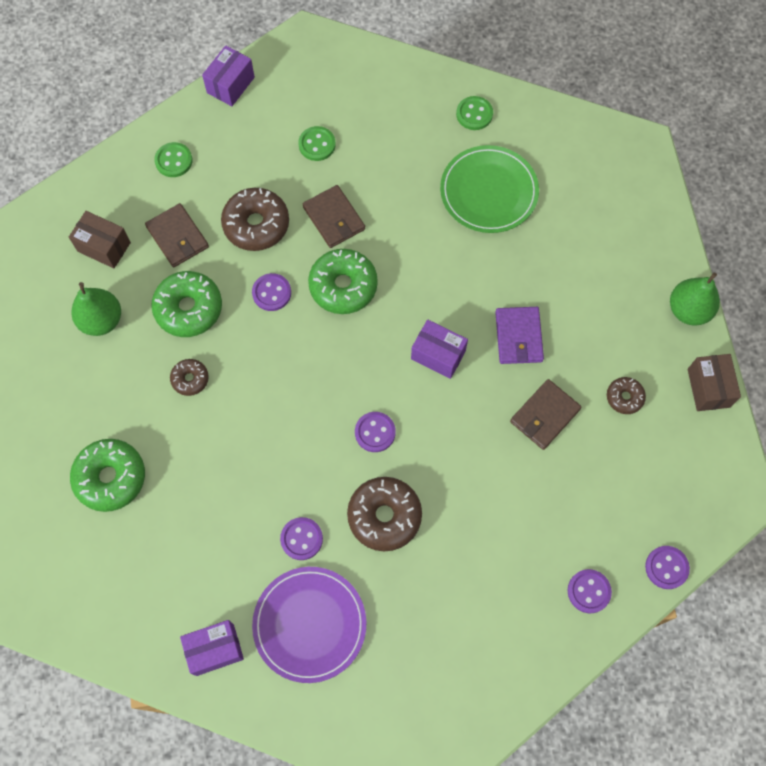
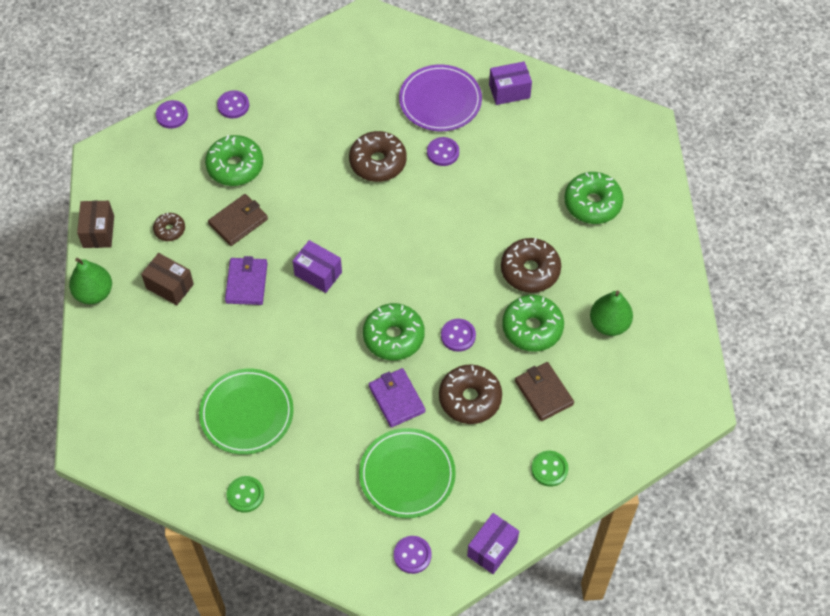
camera: 175 degrees left, 10 degrees down
brown box [69,211,131,268] -> brown box moved to [141,253,194,305]
brown donut [170,359,209,396] -> brown donut [501,238,561,293], size x1.86
green button [298,126,336,161] -> green plate [359,428,456,518]
brown wallet [303,185,365,248] -> purple wallet [369,368,426,428]
purple button [355,412,396,452] -> purple button moved to [394,536,432,574]
none -> green donut [205,135,263,186]

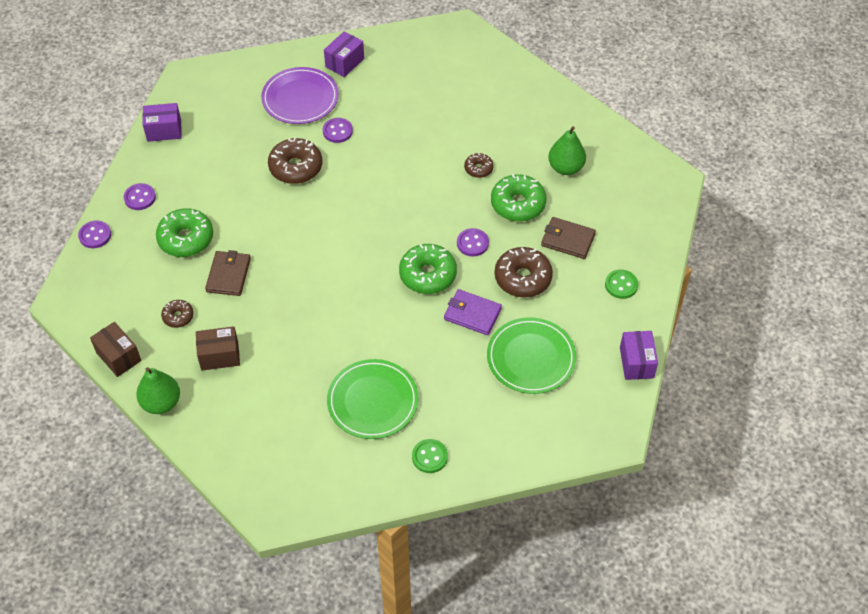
camera: 40 degrees left, 5 degrees down
purple wallet [225,256,268,305] -> none
purple box [293,240,342,293] -> purple box moved to [142,103,182,142]
purple button [394,536,432,574] -> none
brown donut [501,238,561,293] -> brown donut [464,153,494,178], size x0.54
green donut [564,172,624,224] -> none

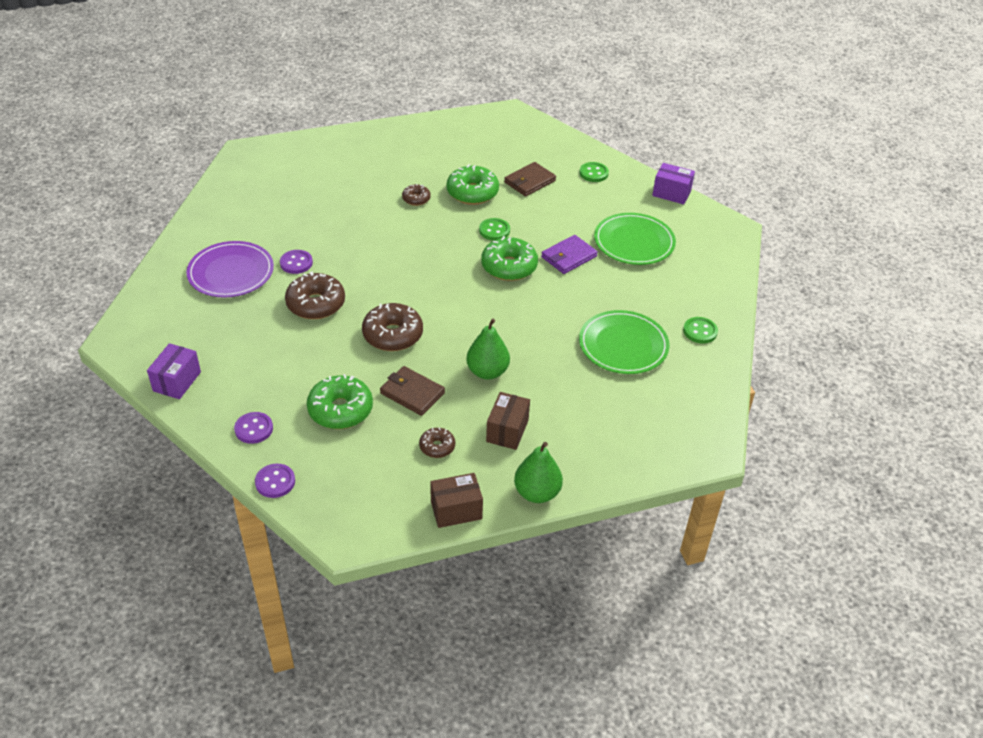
camera: 65 degrees left, 10 degrees down
purple box [324,31,364,77] -> none
purple button [457,228,489,256] -> green button [479,218,510,241]
brown donut [495,247,553,298] -> brown donut moved to [362,303,423,351]
green pear [548,126,586,175] -> green pear moved to [466,319,510,380]

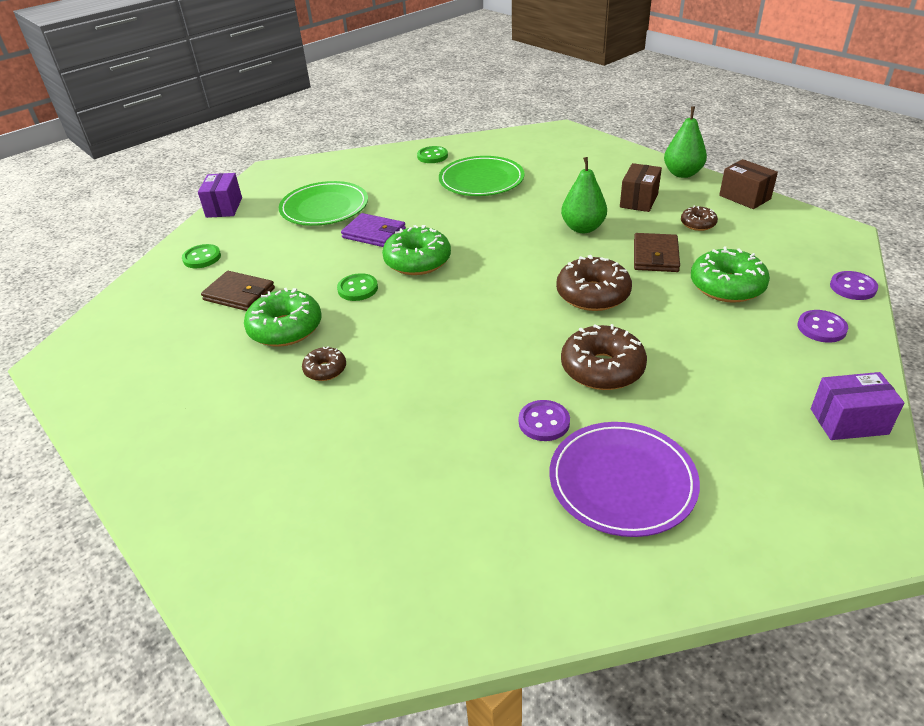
camera: 110 degrees left, 5 degrees down
brown box [486,392,530,450] -> brown box turned 60 degrees counterclockwise [620,163,662,212]

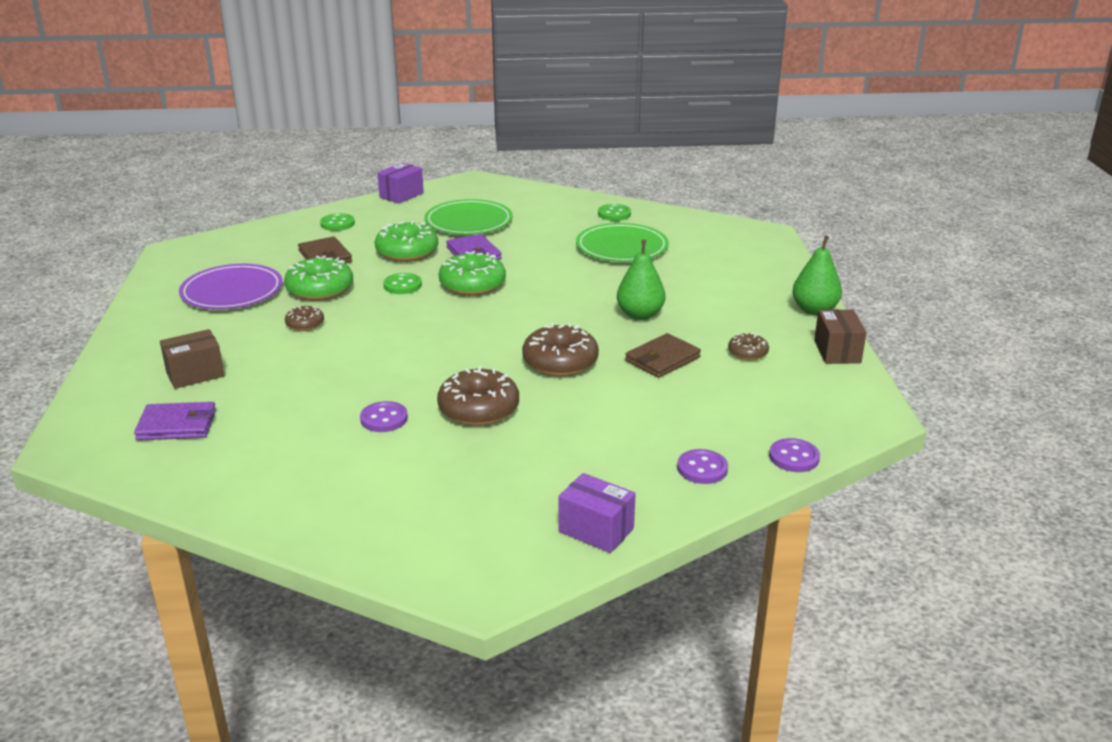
camera: 35 degrees right, 10 degrees down
purple plate [550,422,700,537] -> purple plate moved to [179,264,283,309]
brown box [620,163,662,212] -> brown box moved to [160,329,225,389]
green donut [691,246,770,303] -> green donut moved to [375,221,438,262]
none -> purple wallet [134,402,216,441]

